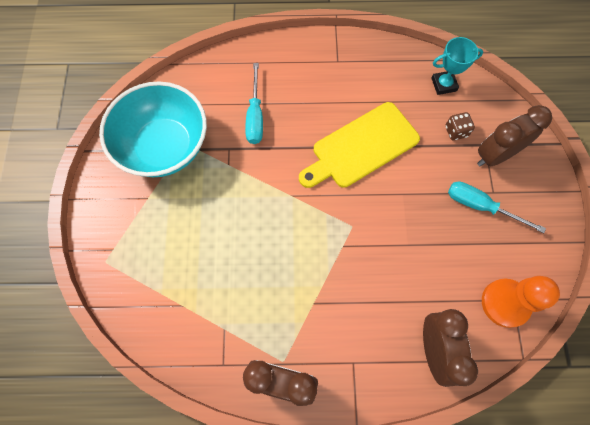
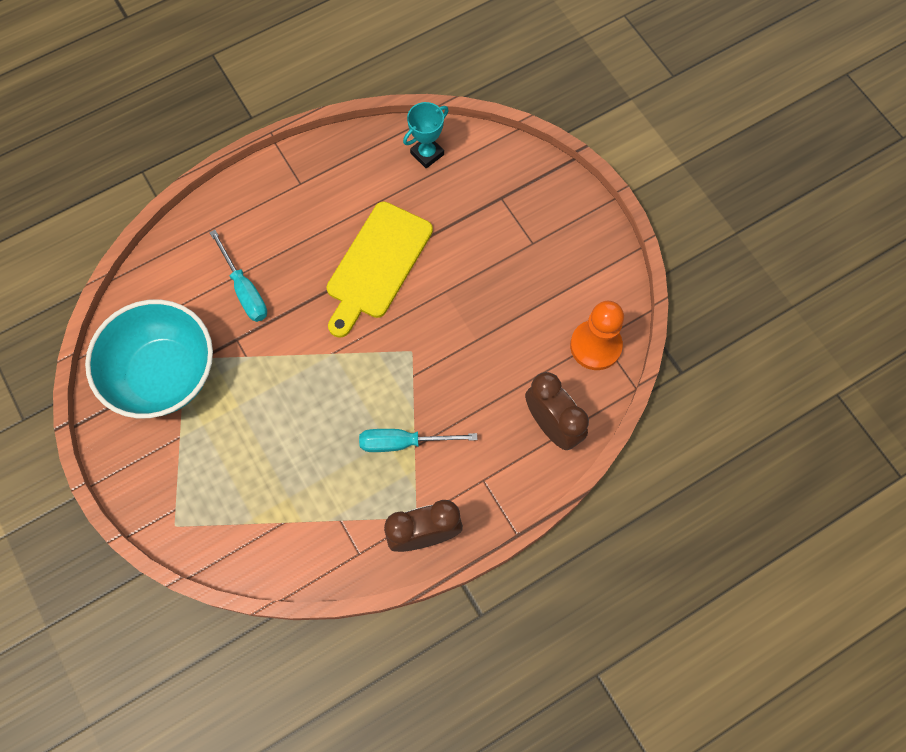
camera: 30 degrees left, 0 degrees up
brown dice [445,112,475,140] -> none
turquoise screwdriver [448,181,546,233] -> turquoise screwdriver moved to [359,429,477,452]
brown clock [477,105,552,167] -> none

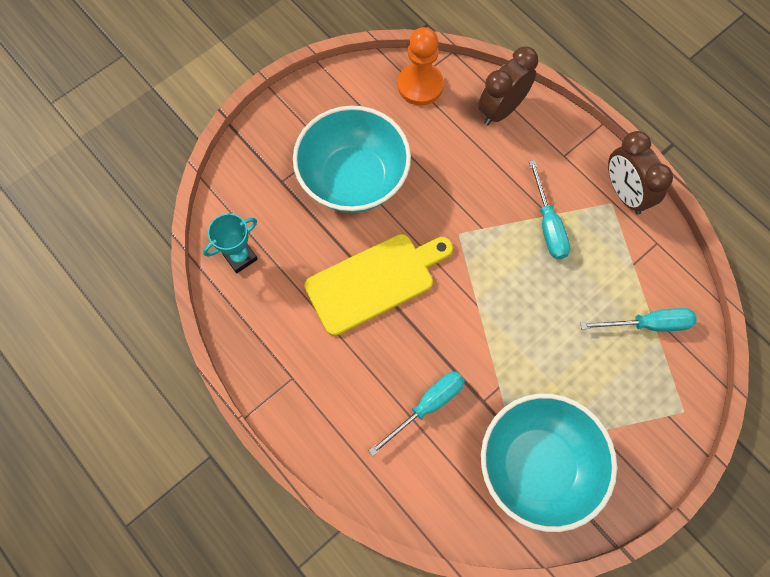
camera: 100 degrees left, 0 degrees up
yellow cutting board [326,202,433,338] -> yellow cutting board turned 45 degrees counterclockwise [304,234,453,336]
turquoise trophy [403,102,449,168] -> turquoise trophy turned 75 degrees counterclockwise [203,213,258,273]
none -> turquoise bowl [293,106,411,213]
none -> turquoise screwdriver [581,308,697,332]

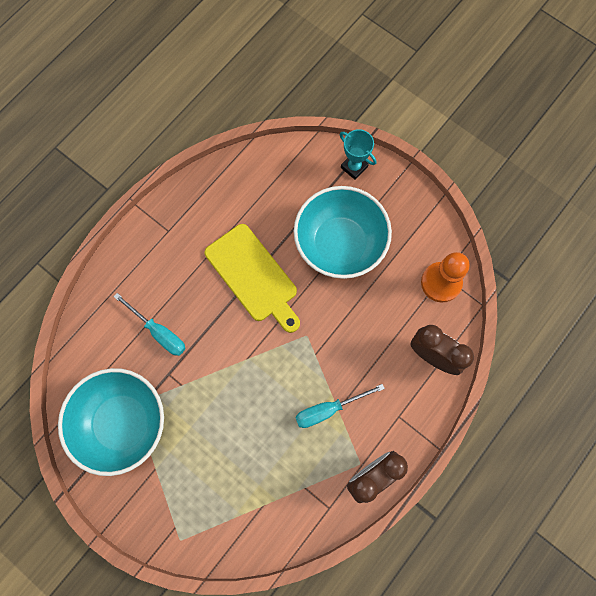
camera: 80 degrees right, 5 degrees up
turquoise trophy [203,213,258,273] -> turquoise trophy moved to [340,129,376,180]
turquoise screwdriver [581,308,697,332] -> none

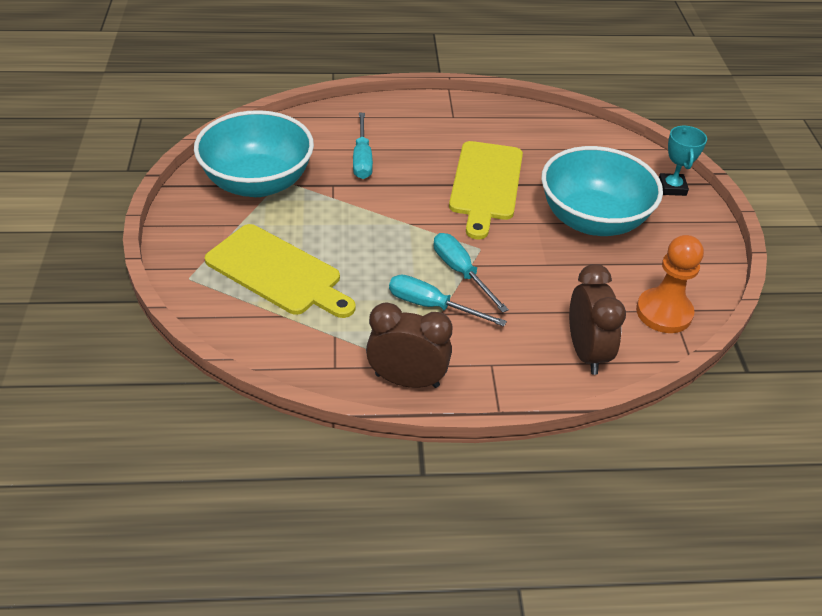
camera: 45 degrees right, 30 degrees down
none -> yellow cutting board [205,224,356,318]
none -> turquoise screwdriver [434,233,509,313]

